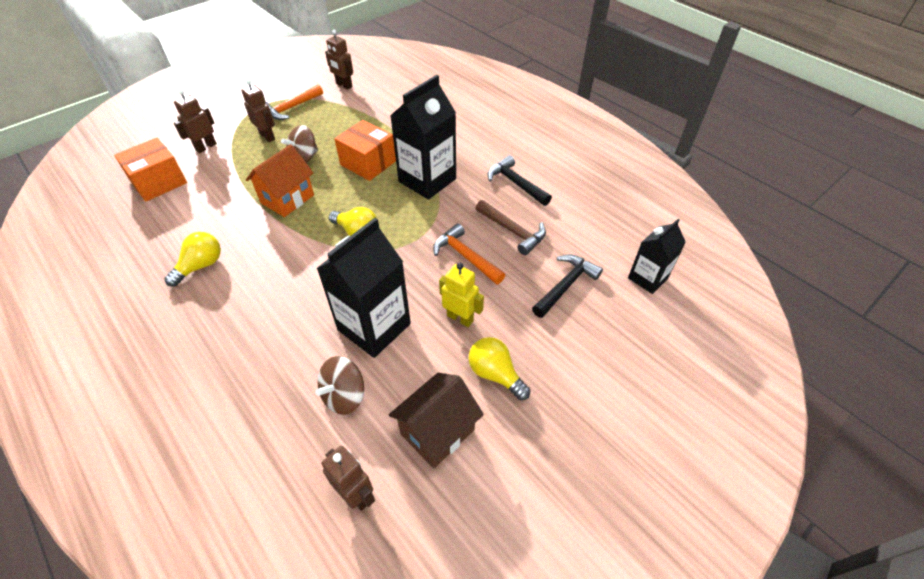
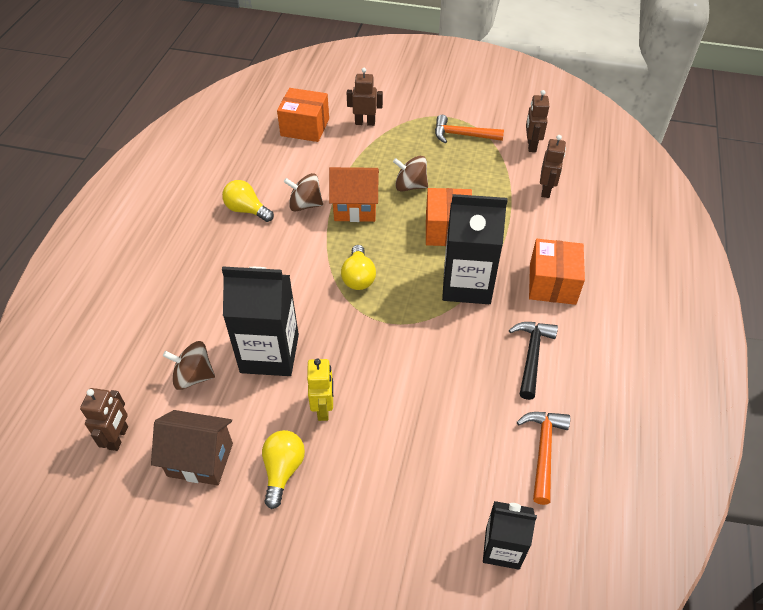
camera: 55 degrees right, 0 degrees up
yellow light bulb [164,232,221,287] -> yellow light bulb turned 150 degrees counterclockwise [222,180,274,222]
brown robot [241,79,275,142] -> brown robot moved to [540,135,566,198]
orange hammer [433,223,505,284] -> orange hammer moved to [517,412,570,505]
brown hammer [475,200,546,255] -> none
black hammer [532,255,603,318] -> none
none -> brown spinning top [284,173,323,212]
none -> orange box [529,239,585,305]

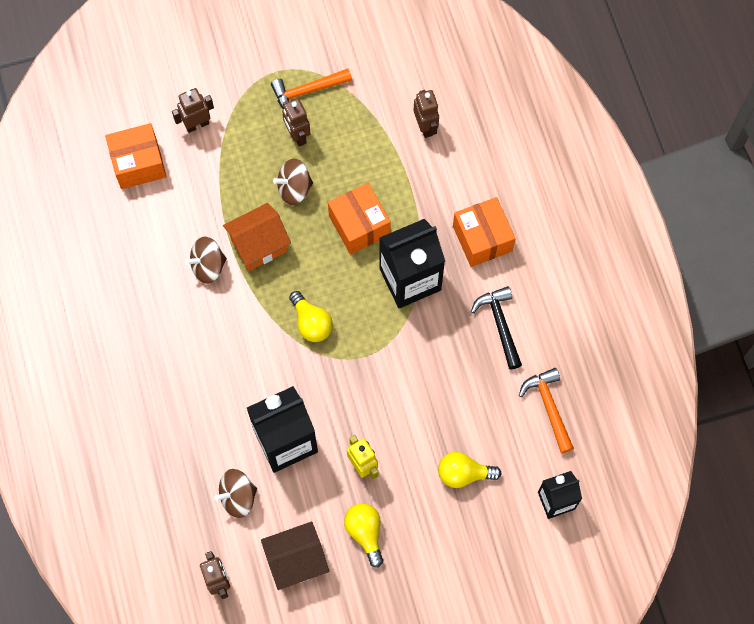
camera: 30 degrees left, 20 degrees up
yellow light bulb [222,180,274,222] -> yellow light bulb moved to [438,452,501,488]
brown robot [526,90,549,152] -> brown robot moved to [282,98,311,146]

